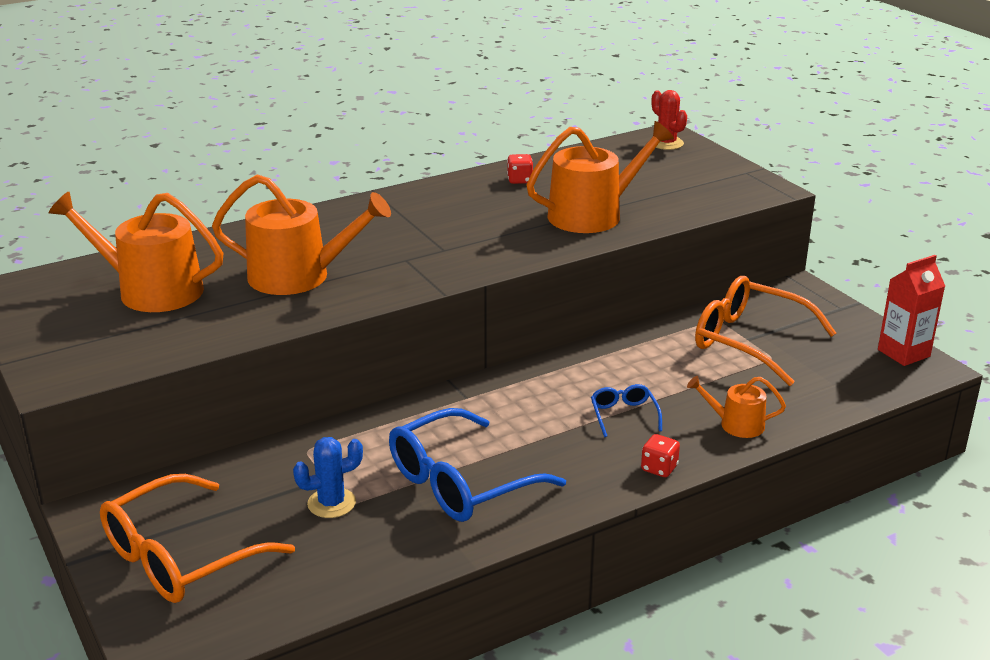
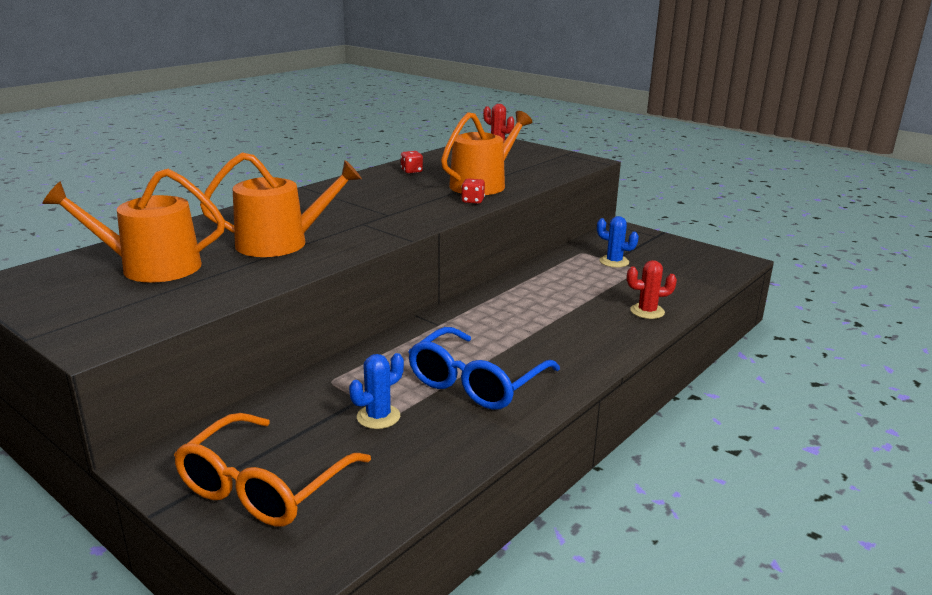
camera: 20 degrees left, 5 degrees down
blue glasses [591,384,662,437] -> none
red dice [641,434,680,477] -> red dice moved to [461,178,485,204]
orange watering can [687,376,786,438] -> red cactus [627,260,677,319]
orange glasses [695,276,836,386] -> blue cactus [597,216,639,267]
red carton [878,255,945,366] -> none

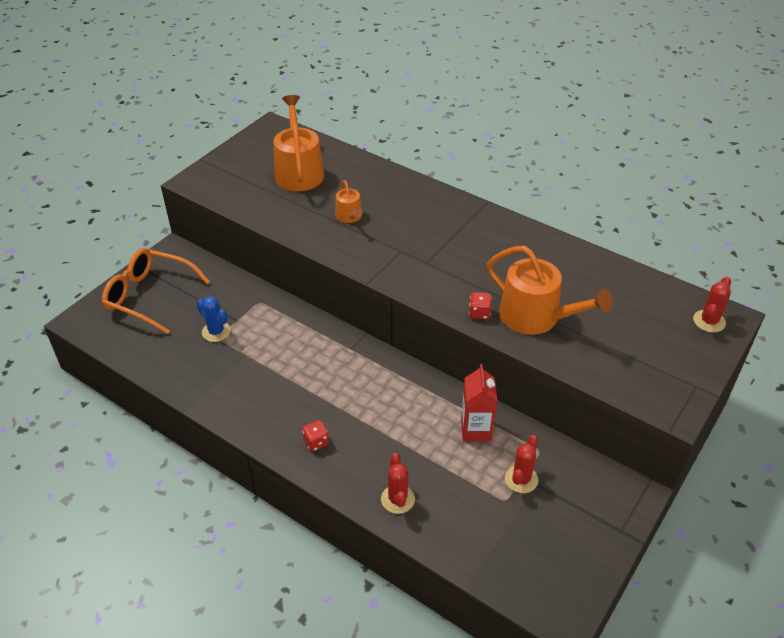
camera: 85 degrees right, 20 degrees up
orange watering can [200,152,362,257] -> orange watering can [335,180,363,223], size x0.52
red dice [400,151,423,174] -> red dice moved to [302,420,329,451]
blue glasses [408,327,560,410] -> none
blue cactus [597,216,639,267] -> red cactus [505,435,538,493]
none -> red carton [461,364,497,441]

